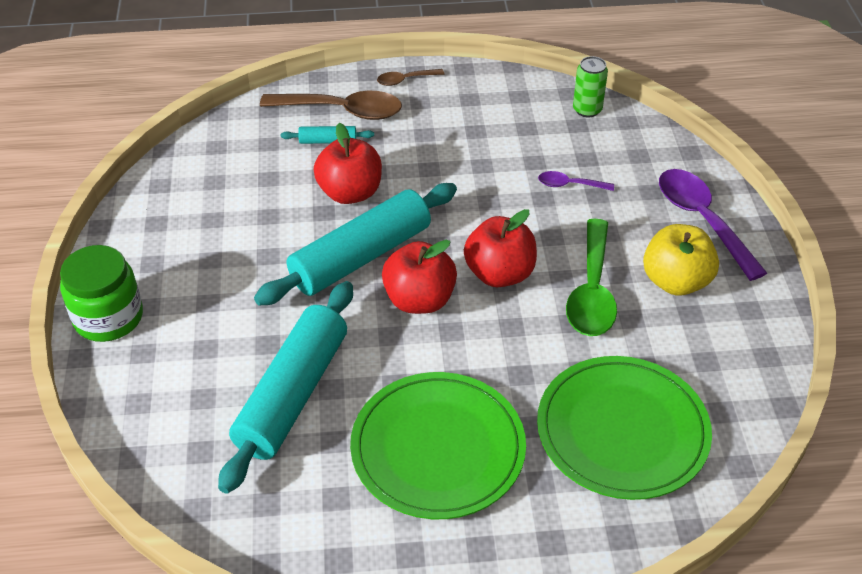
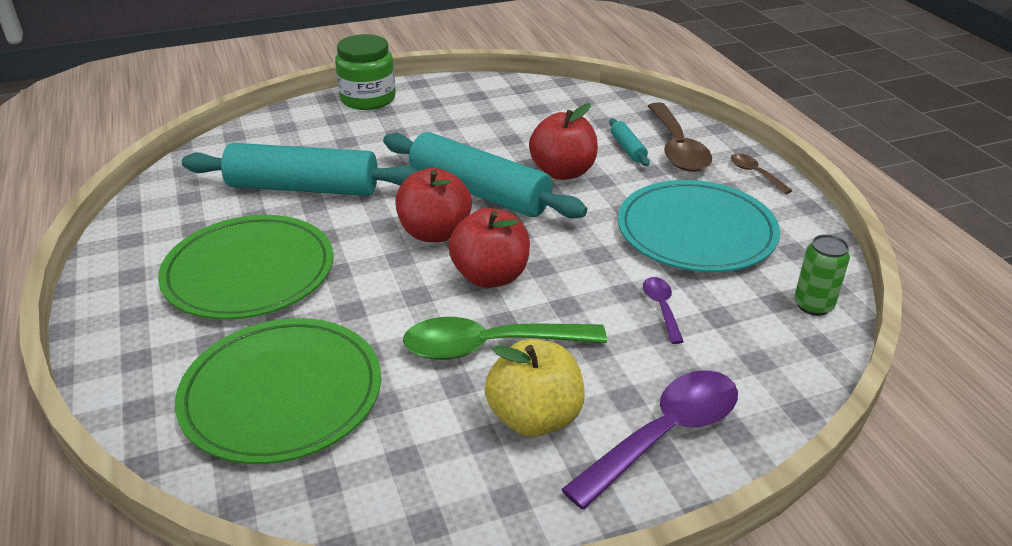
camera: 75 degrees right, 10 degrees down
none -> turquoise plate [618,180,780,272]

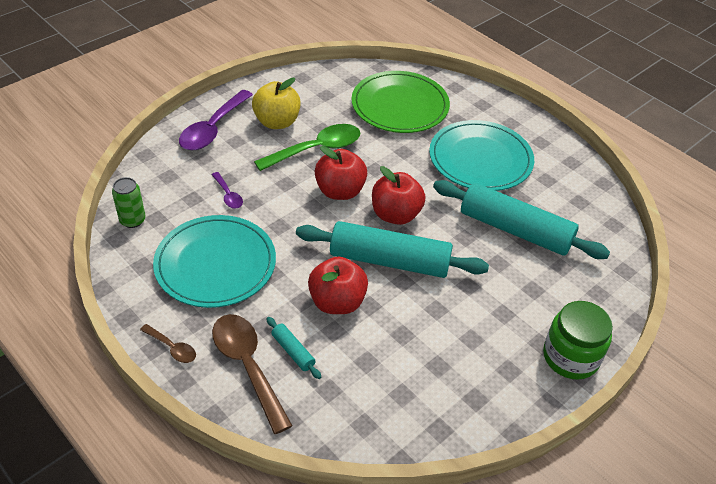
camera: 155 degrees right, 10 degrees up
green plate [158,215,334,319] -> turquoise plate [429,120,534,191]
turquoise rolling pin [182,143,418,196] -> turquoise rolling pin turned 45 degrees clockwise [433,180,610,259]

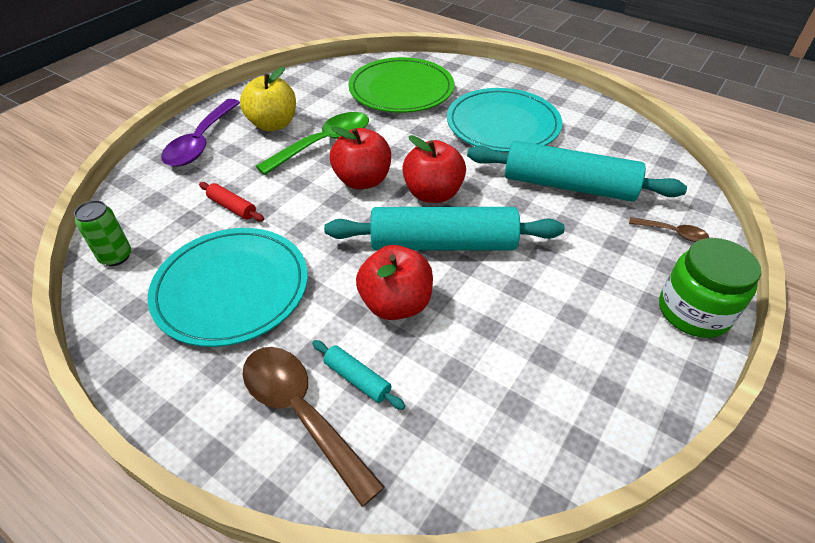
camera: 10 degrees left, 0 degrees up
brown spoon [140,324,196,363] -> brown spoon moved to [629,217,709,242]
purple spoon [212,172,243,209] -> red rolling pin [199,182,264,222]

